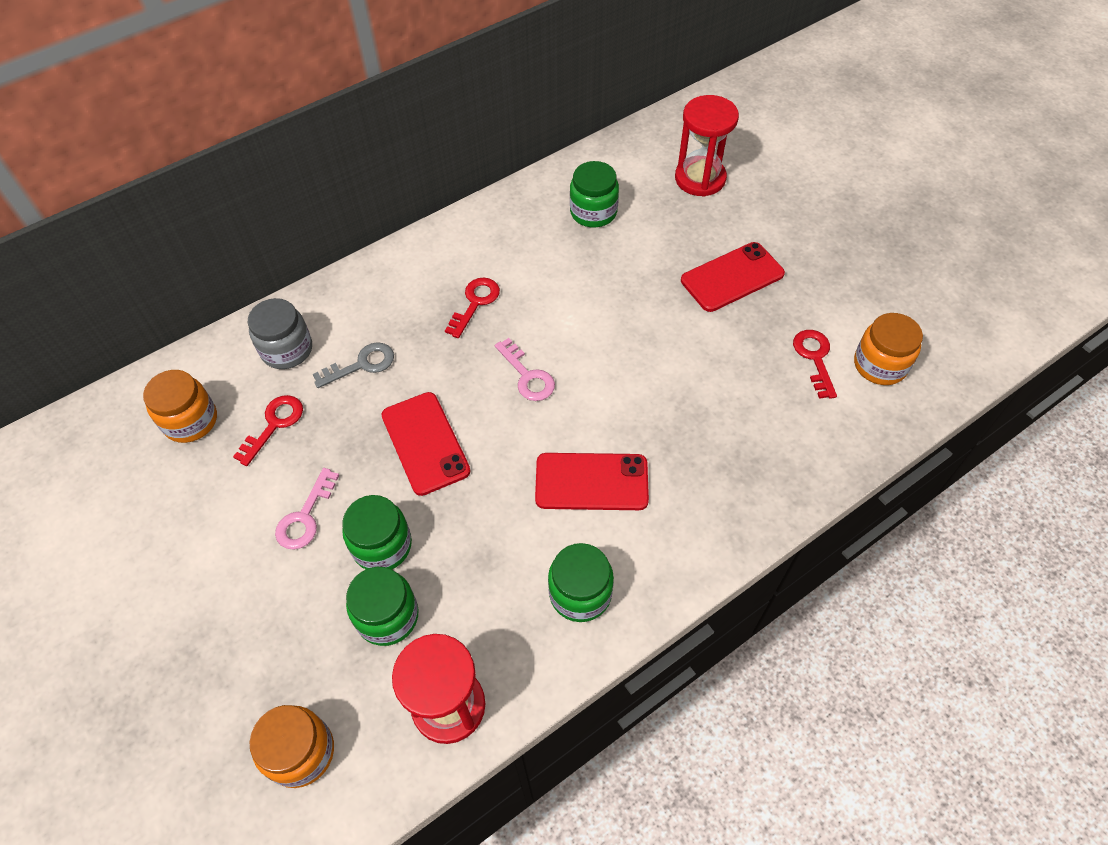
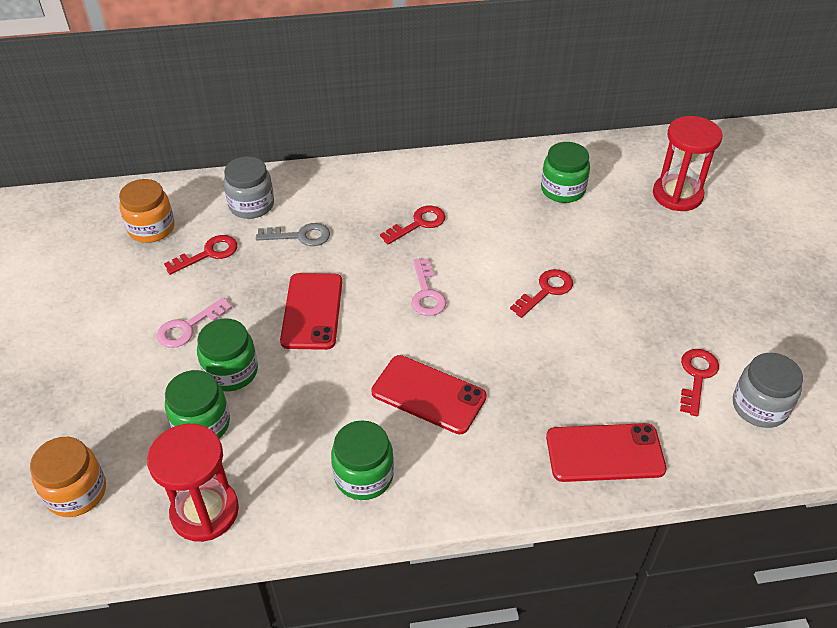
camera: 25 degrees right, 10 degrees down
red phone [681,242,785,312] -> red phone moved to [546,423,667,482]
orange jar [854,313,923,385] -> grey jar [733,353,803,428]
none -> red key [510,269,573,318]

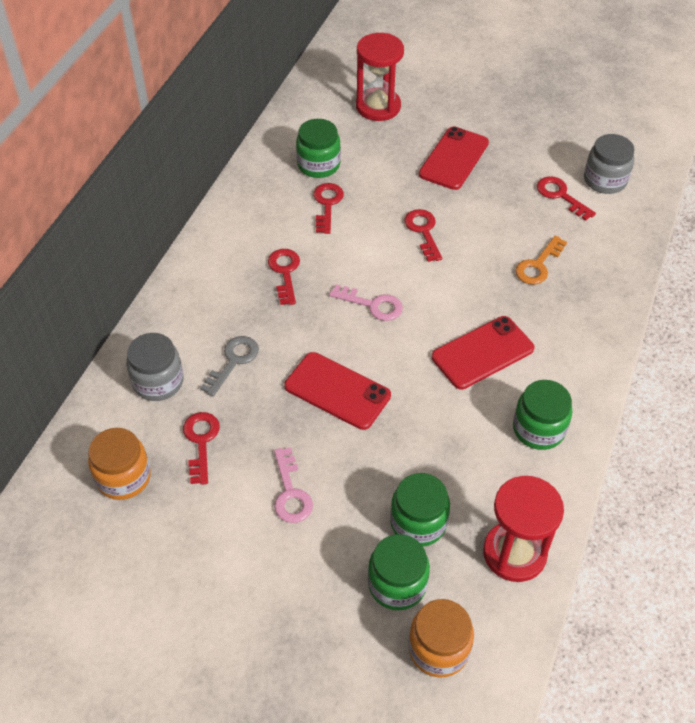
camera: 60 degrees left, 5 degrees up
green jar [197,319,258,391] -> green jar moved to [368,534,430,610]
red phone [546,423,667,482] -> red phone moved to [419,126,489,190]
none -> red key [313,183,344,234]
none -> orange key [515,235,567,285]

